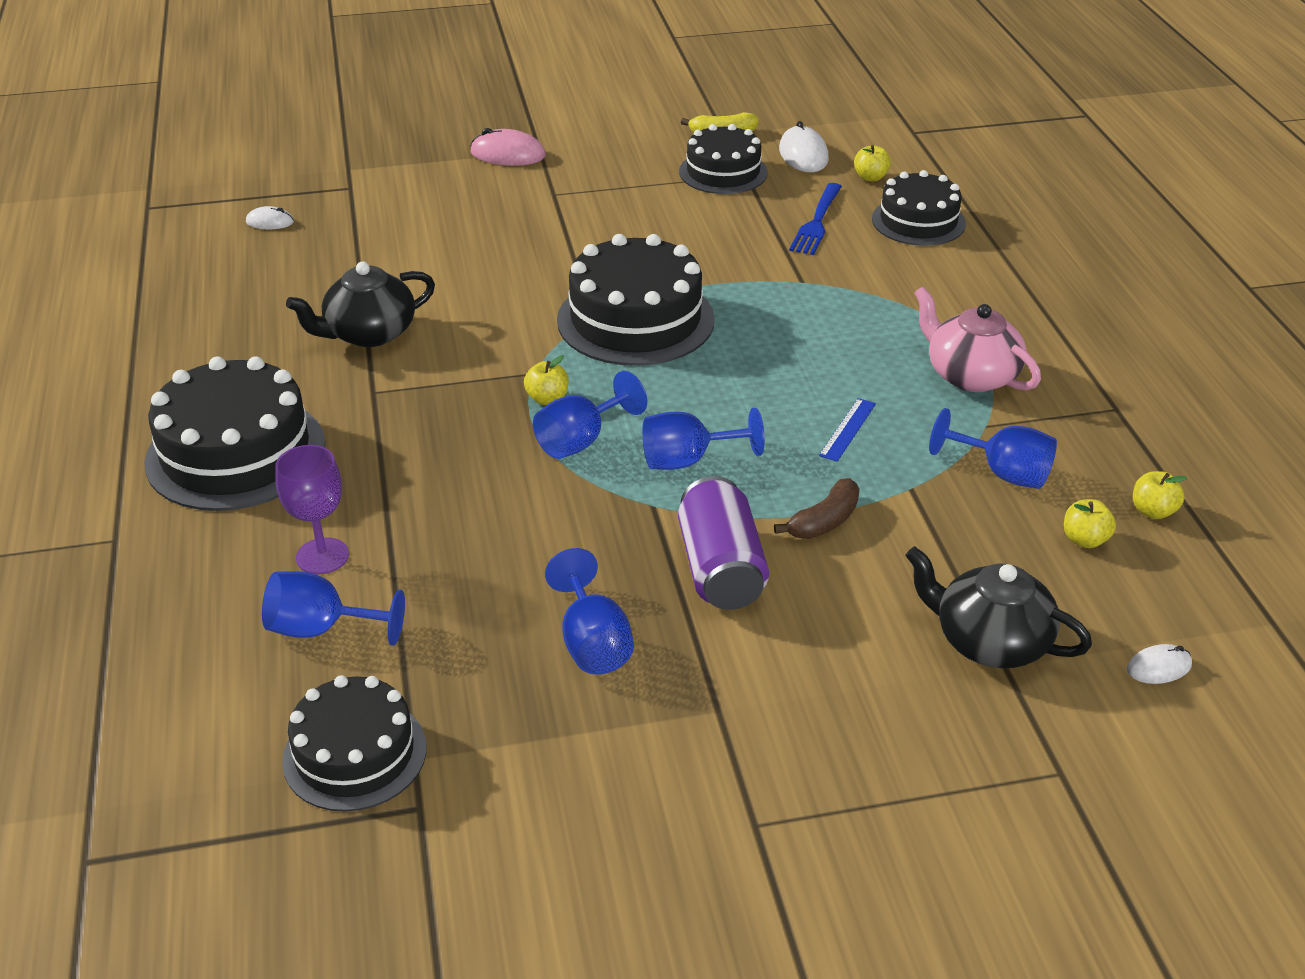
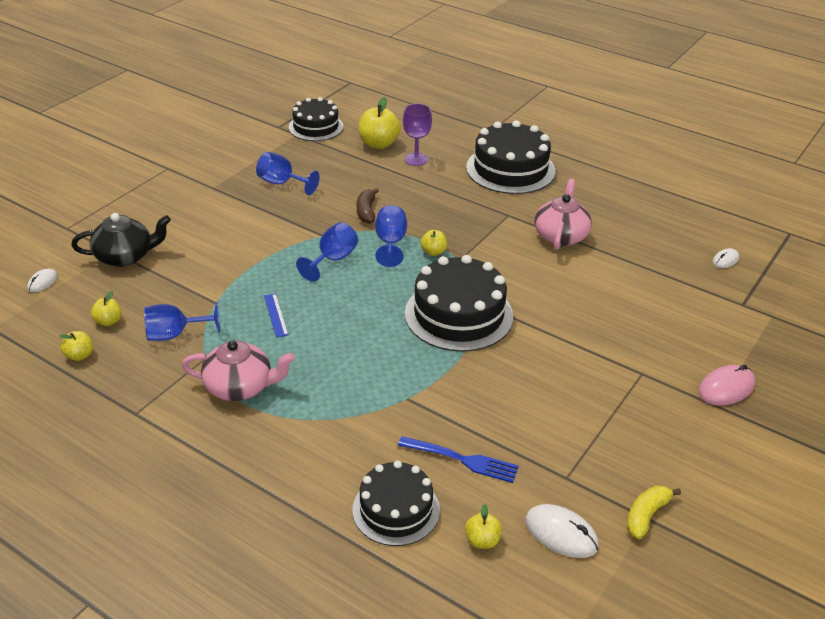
camera: 135 degrees right, 0 degrees up
blue goblet [262,571,405,646] -> yellow apple [359,97,401,149]
black teapot [286,262,435,347] -> pink teapot [535,179,592,250]
purple can [678,476,769,610] -> none
black cake [679,124,768,194] -> none
brown banana [774,478,860,539] -> brown banana moved to [357,188,379,224]
blue fork [789,183,842,255] -> blue fork turned 135 degrees clockwise [398,436,519,483]

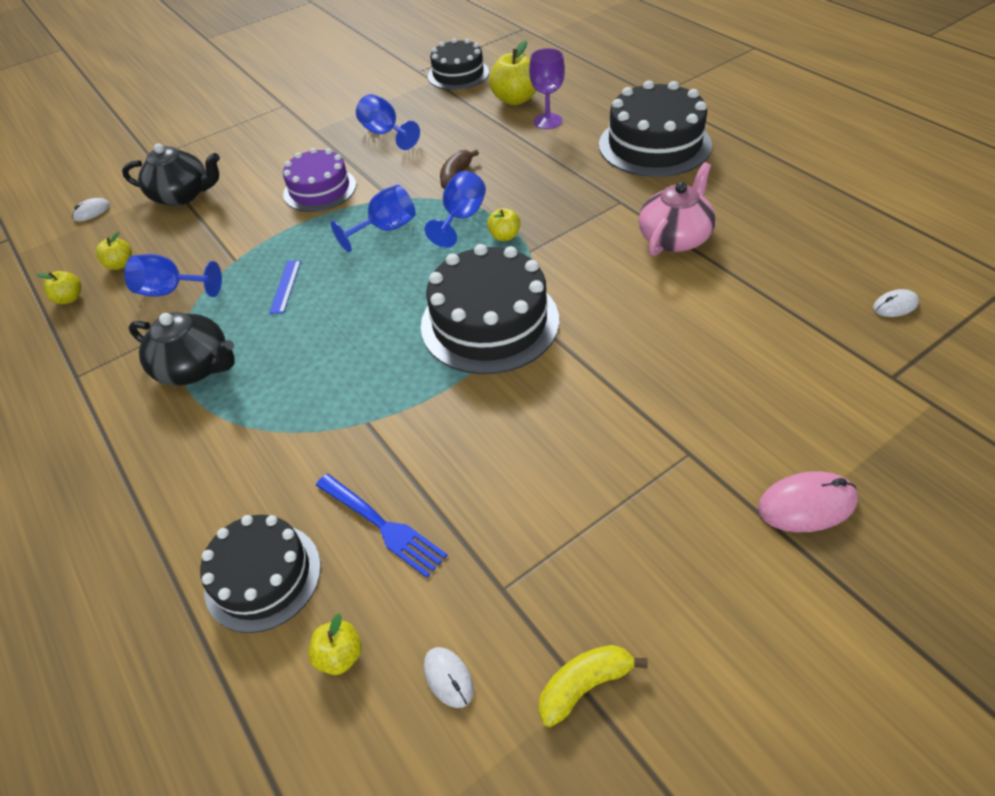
camera: 25 degrees right, 10 degrees up
pink teapot [182,340,295,401] -> black teapot [129,312,235,386]
white mouse [525,504,599,558] -> white mouse [424,647,474,708], size x0.59
none -> purple cake [283,148,356,212]

